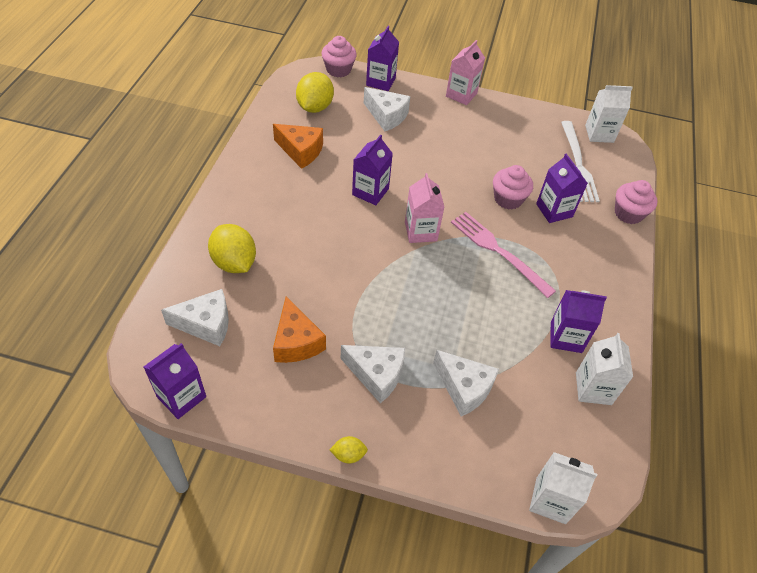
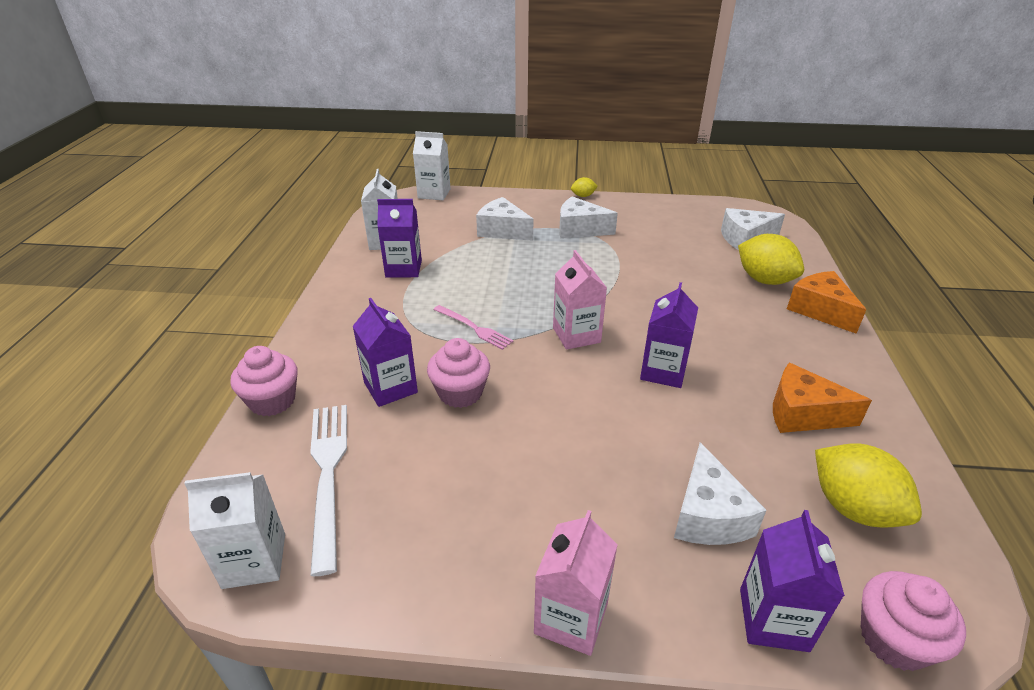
camera: 175 degrees right, 15 degrees down
purple carton [144,343,206,419] -> none
orange cheese [273,296,326,363] -> orange cheese moved to [787,271,866,334]
yellow lemon [296,72,334,113] -> yellow lemon turned 45 degrees counterclockwise [815,443,922,528]
white cheese [364,87,410,131] -> white cheese turned 120 degrees counterclockwise [674,442,767,545]
pink fork [451,212,556,298] -> pink fork [433,305,514,350], size x0.60

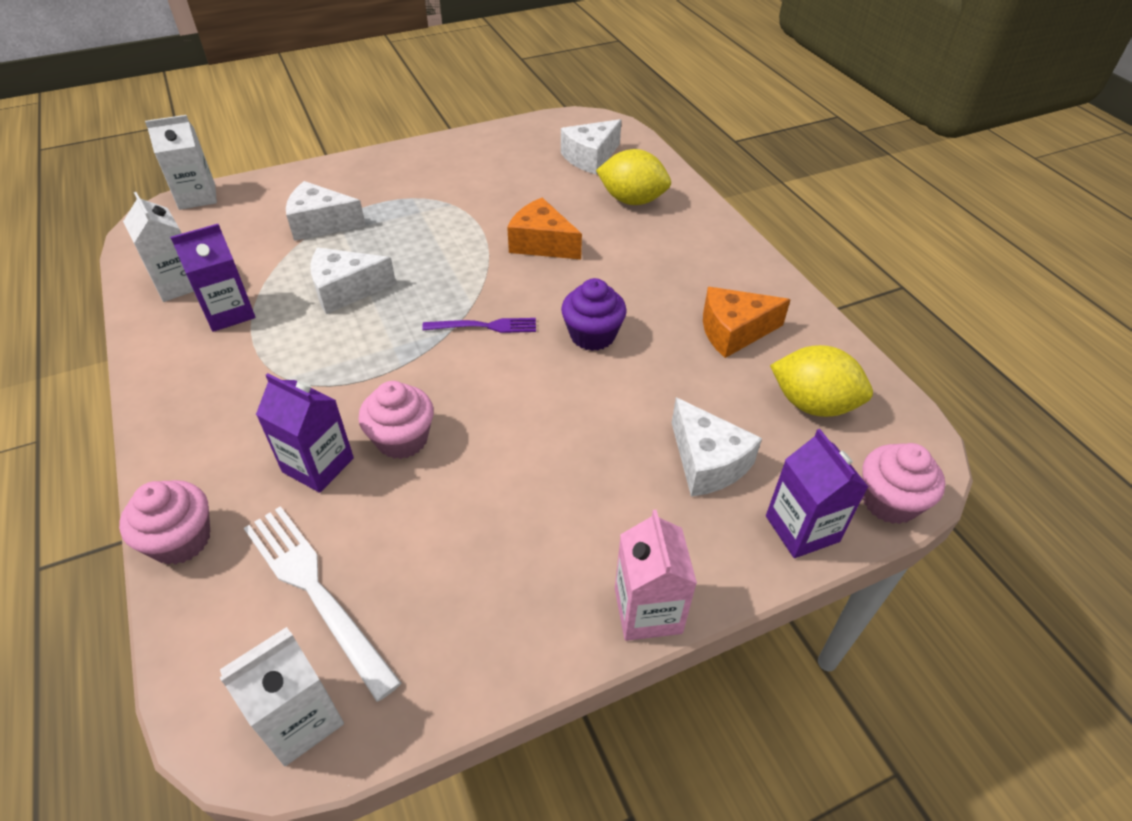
camera: 30 degrees left, 10 degrees up
pink fork [433,305,514,350] -> none
pink carton [553,250,607,350] -> purple fork [422,318,536,333]
white cheese [559,196,618,239] -> white cheese moved to [310,248,396,315]
yellow lemon [571,177,598,197] -> none
purple carton [640,282,698,388] -> purple cupcake [561,278,627,351]
orange cheese [787,271,866,334] -> orange cheese moved to [507,198,582,260]

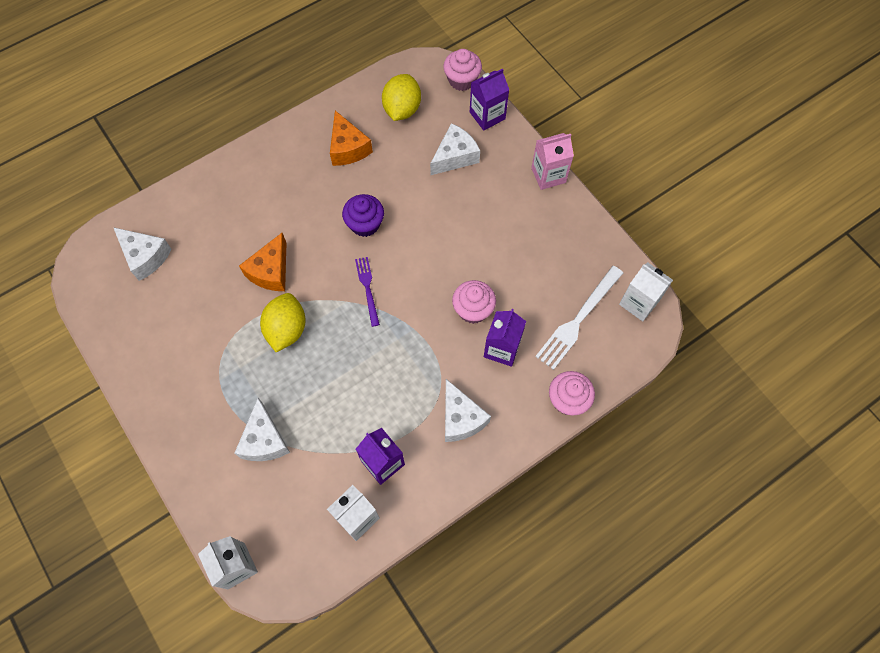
camera: 100 degrees left, 20 degrees up
white cheese [310,248,396,315] -> white cheese moved to [445,379,491,442]
yellow lemon [596,149,671,205] -> yellow lemon moved to [260,293,306,352]

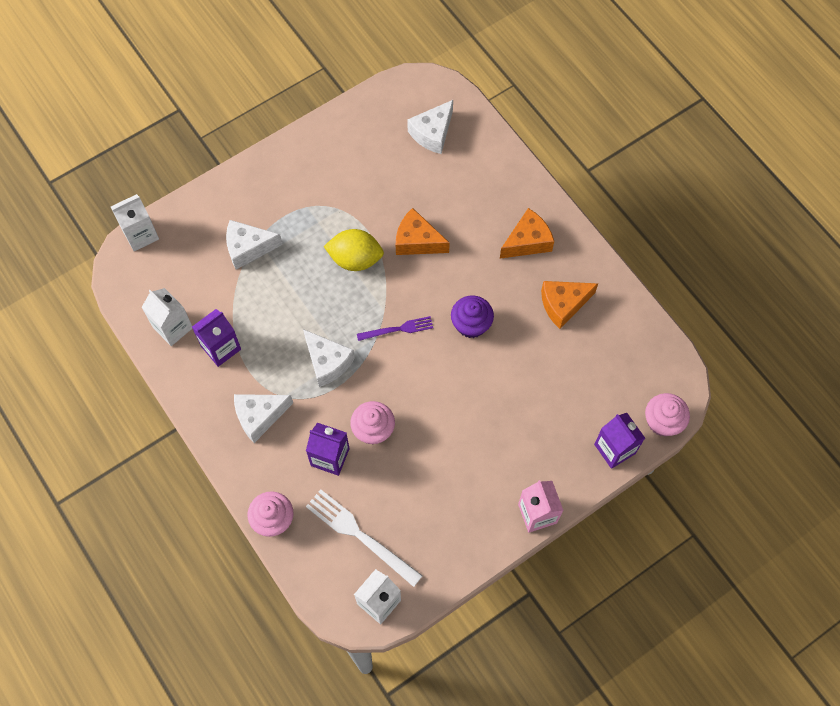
camera: 90 degrees right, 0 degrees up
yellow lemon [382,74,421,121] -> none
white cheese [430,123,480,175] -> white cheese moved to [303,329,355,387]
none -> orange cheese [500,208,554,259]

